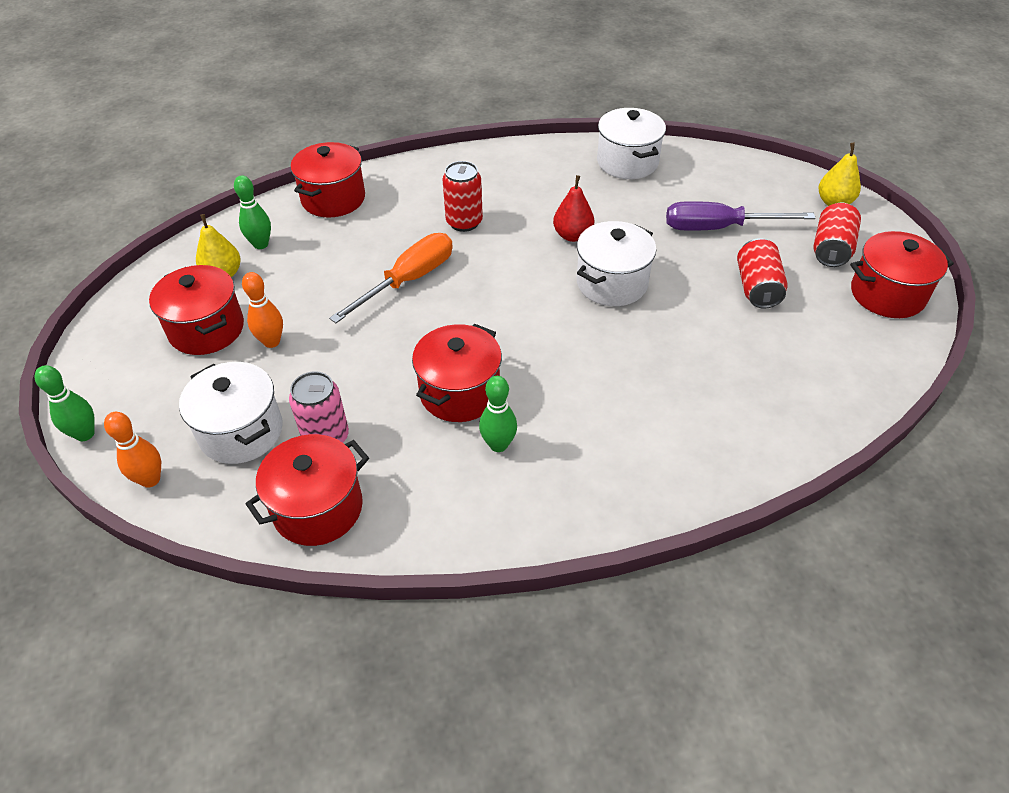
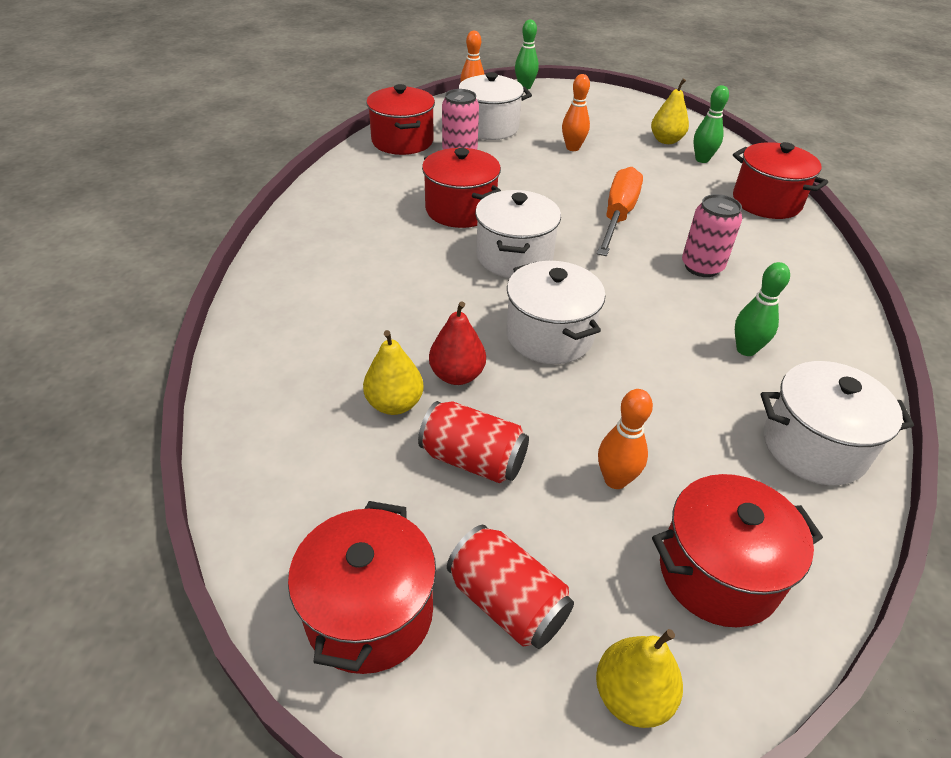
camera: 110 degrees right, 5 degrees down
red pot [149,265,244,355] -> red pot moved to [652,474,823,627]
orange screwdriver [329,233,453,323] -> orange screwdriver turned 135 degrees counterclockwise [597,167,643,256]
red can [442,161,483,232] -> pink can [682,194,742,277]
green bowling pin [479,376,517,452] -> green bowling pin moved to [735,262,790,356]
red pear [553,175,594,242] -> red pear moved to [429,301,486,385]
purple screwdriver [666,201,816,231] -> orange bowling pin [598,389,653,489]
none -> yellow pear [363,330,424,415]
none -> white pot [475,190,561,278]

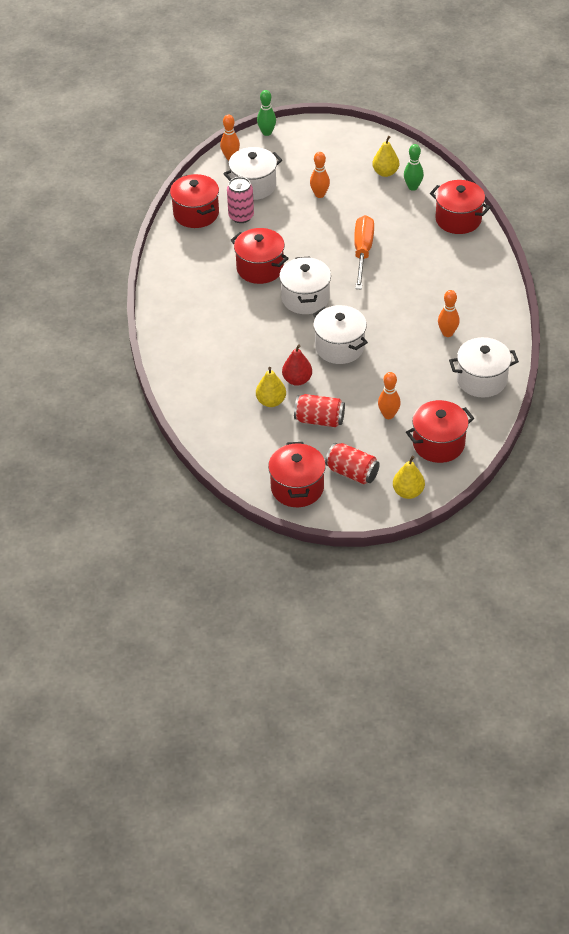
camera: 10 degrees left, 5 degrees up
pink can [682,194,742,277] -> none
green bowling pin [735,262,790,356] -> orange bowling pin [438,290,460,337]

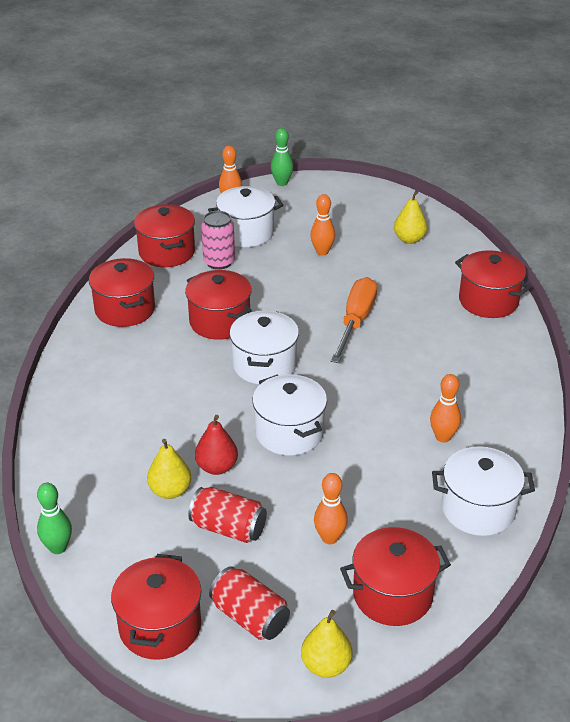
camera: 10 degrees right, 10 degrees down
green bowling pin [404,144,424,191] -> green bowling pin moved to [37,483,72,554]
none -> red pot [89,258,155,327]

